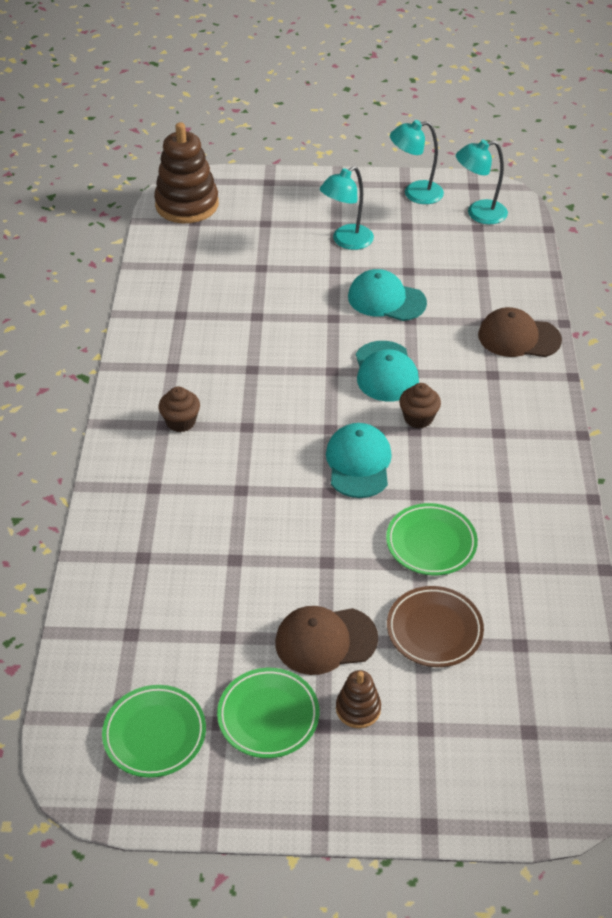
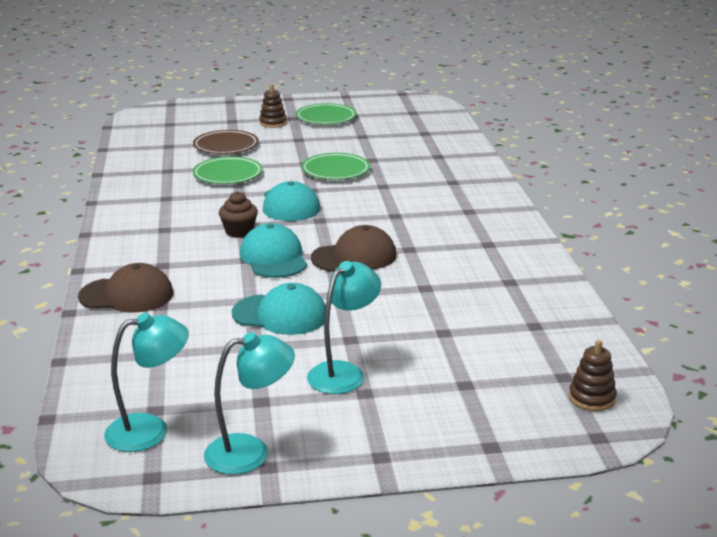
camera: 170 degrees right, 20 degrees down
green plate [102,685,206,778] -> green plate moved to [301,153,370,180]
brown stacking toy [154,122,219,223] -> brown stacking toy [569,340,617,411], size x0.49
brown cupcake [159,386,200,432] -> none
brown cap [275,606,378,675] -> brown cap moved to [311,225,397,272]

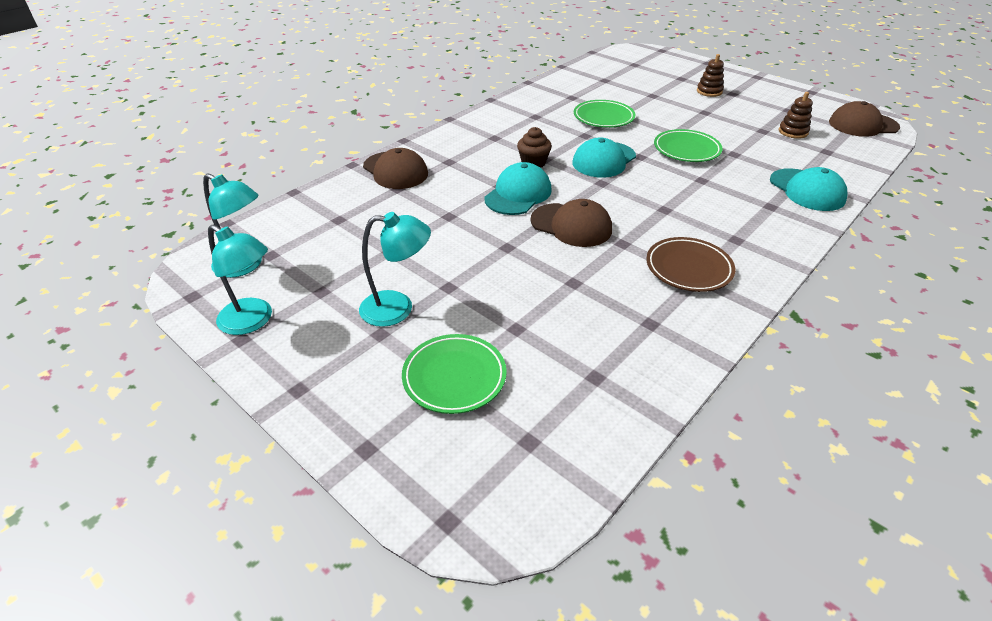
camera: 50 degrees right, 15 degrees up
brown plate [193,130,259,154] -> brown plate moved to [646,237,735,292]
turquoise cap [232,283,326,335] -> turquoise cap moved to [770,167,848,211]
green plate [296,103,356,124] -> green plate moved to [402,334,507,414]
brown stacking toy [569,340,617,411] -> brown stacking toy moved to [779,92,813,139]
none -> brown cap [829,101,900,137]

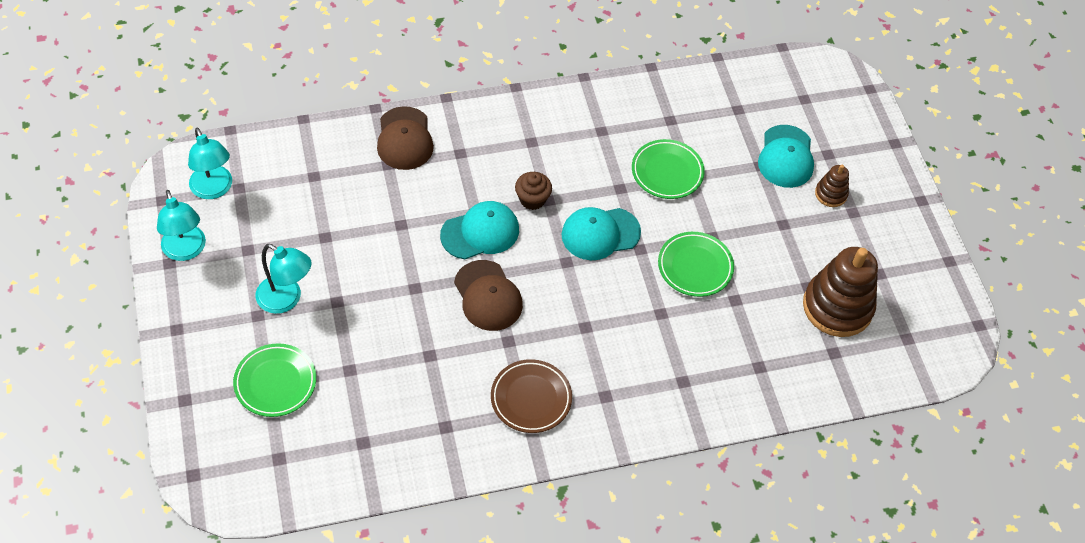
camera: 30 degrees right, 15 degrees up
turquoise cap [770,167,848,211] -> turquoise cap moved to [758,125,814,188]
brown stacking toy [779,92,813,139] -> brown stacking toy [803,247,878,337], size x2.06
brown cap [829,101,900,137] -> none

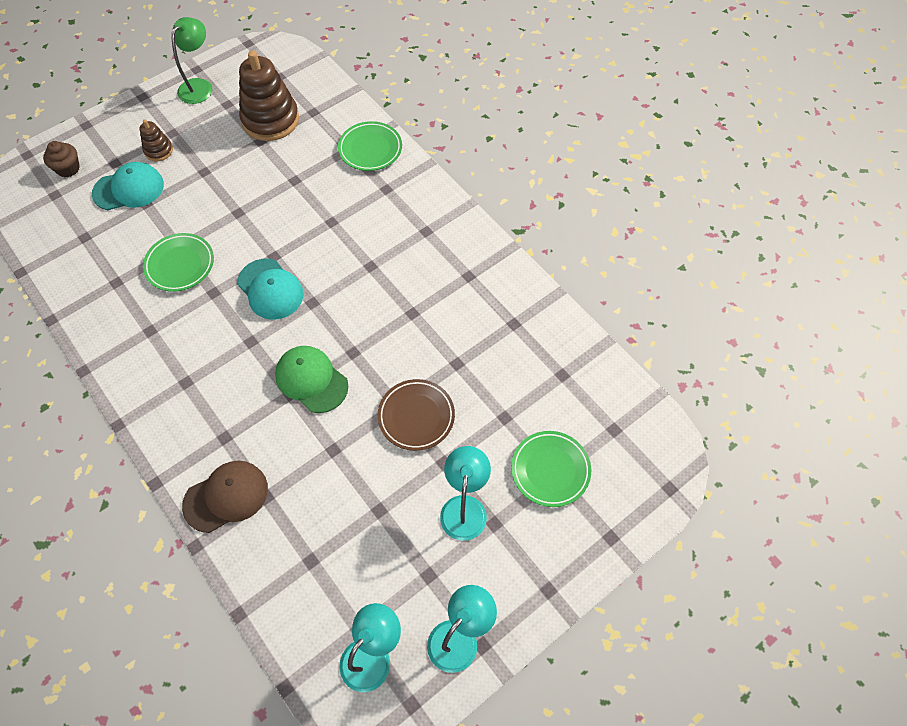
camera: 110 degrees left, 5 degrees up
turquoise cap [440,201,519,259] -> green cap [275,346,348,413]
brown cap [454,260,523,331] -> none
brown plate [491,359,572,433] -> brown plate moved to [378,379,455,451]
brown cupcake [515,172,552,210] -> brown cupcake moved to [43,141,80,177]
green plate [658,232,734,297] -> green plate moved to [338,121,402,171]
none -> green lamp [172,17,212,104]

